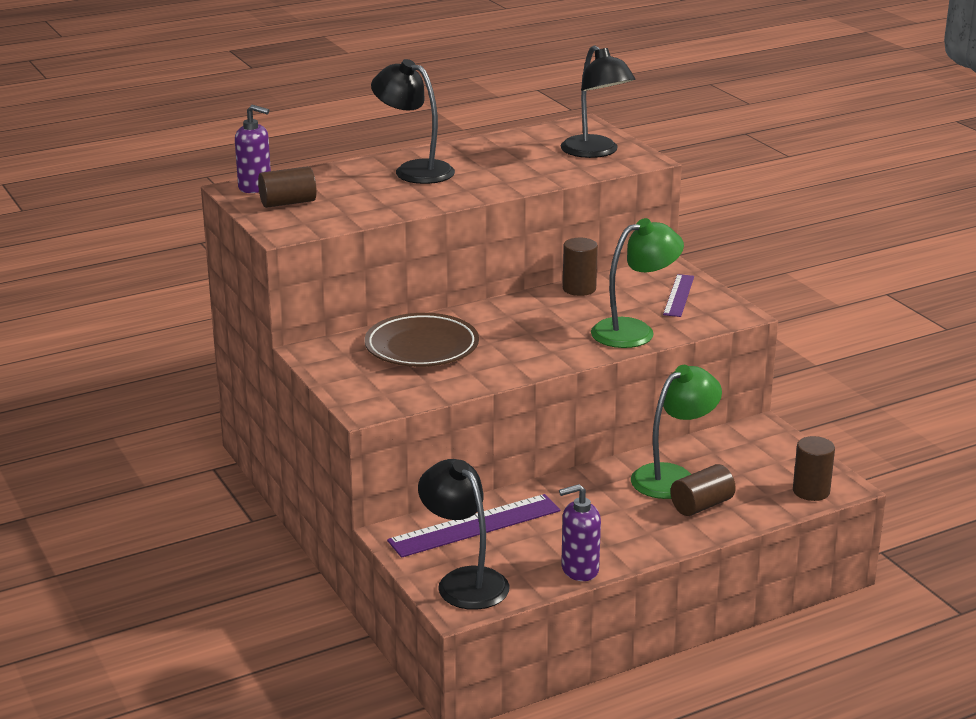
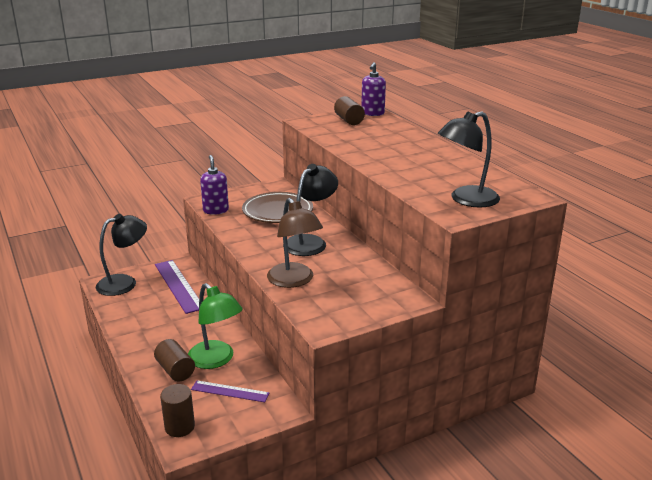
camera: 90 degrees right, 0 degrees up
black lamp [371,59,455,184] -> black lamp moved to [283,164,338,256]
purple soap dispenser [559,484,601,581] -> purple soap dispenser moved to [200,155,229,215]
brown cylinder [563,238,598,296] -> none
green lamp [591,218,684,348] -> brown lamp [267,198,323,288]
purple ruler [663,274,694,317] -> purple ruler moved to [191,380,269,402]

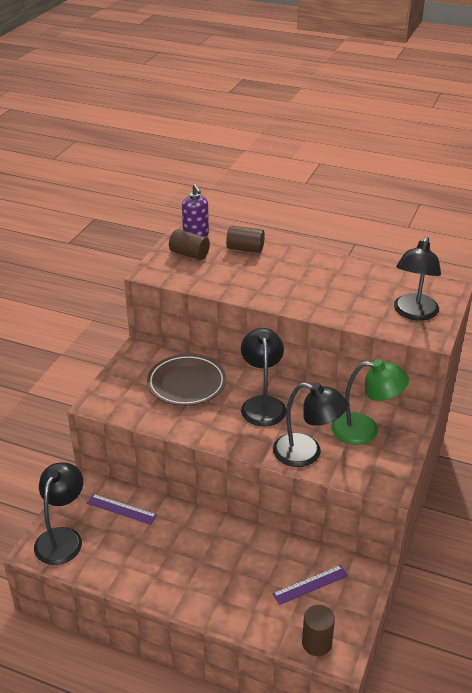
camera: 40 degrees left, 10 degrees up
brown cylinder [154,339,195,381] -> brown cylinder moved to [226,226,265,253]
purple ruler [155,260,199,314] -> purple ruler [87,494,157,525], size x0.60
green lamp [188,283,243,369] -> green lamp moved to [331,359,409,445]
purple soap dispenser [200,155,229,215] -> none
brown lamp [267,198,323,288] -> black lamp [273,382,348,467]

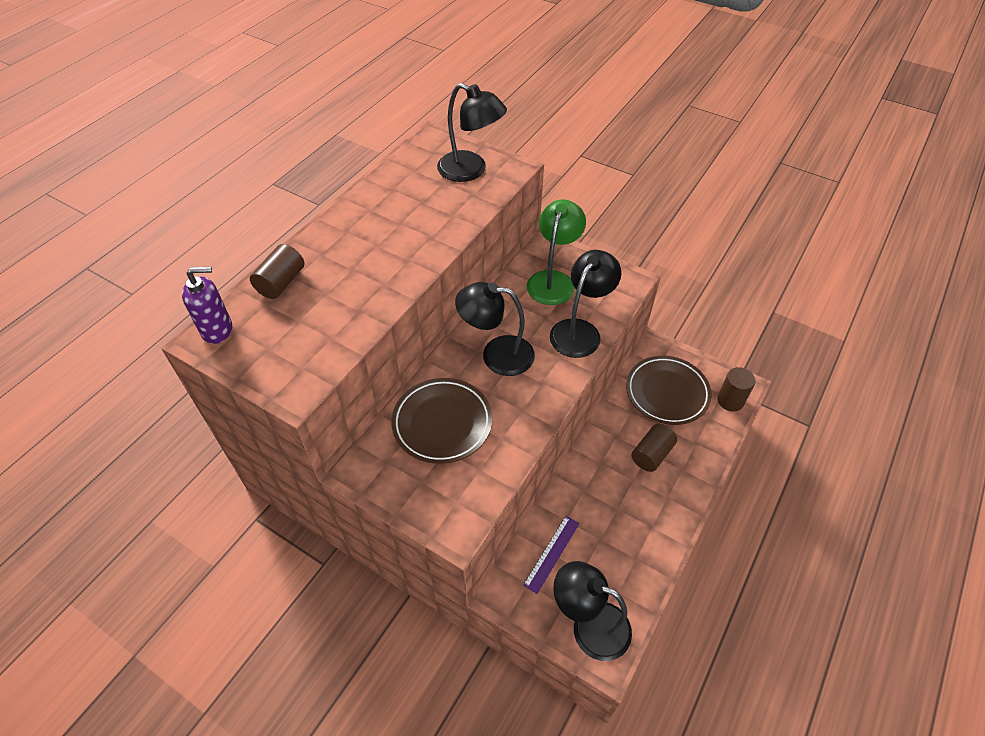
camera: 80 degrees left, 15 degrees up
brown cylinder [169,229,210,260] -> brown cylinder moved to [631,423,677,472]
purple ruler [272,565,348,605] -> brown plate [626,356,712,425]

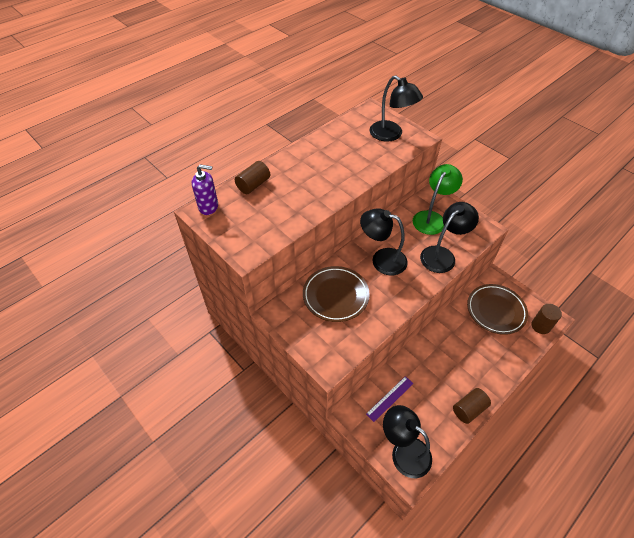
camera: 15 degrees right, 0 degrees up
brown cylinder [631,423,677,472] -> brown cylinder moved to [453,388,491,424]

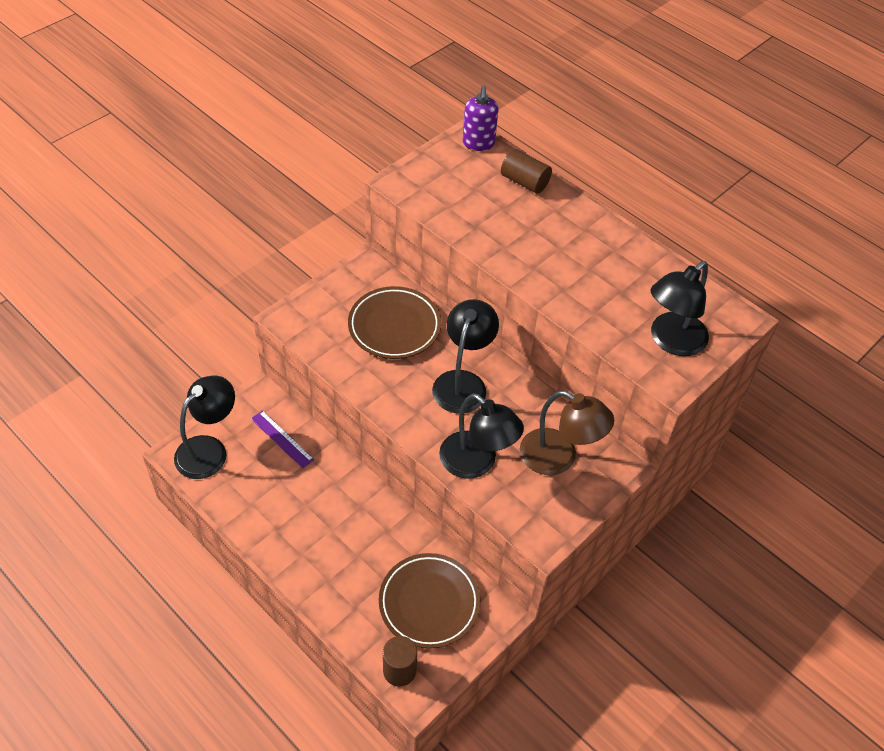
camera: 85 degrees right, 0 degrees up
green lamp [413,164,463,235] -> brown lamp [520,390,614,475]
brown cylinder [453,388,491,424] -> none

